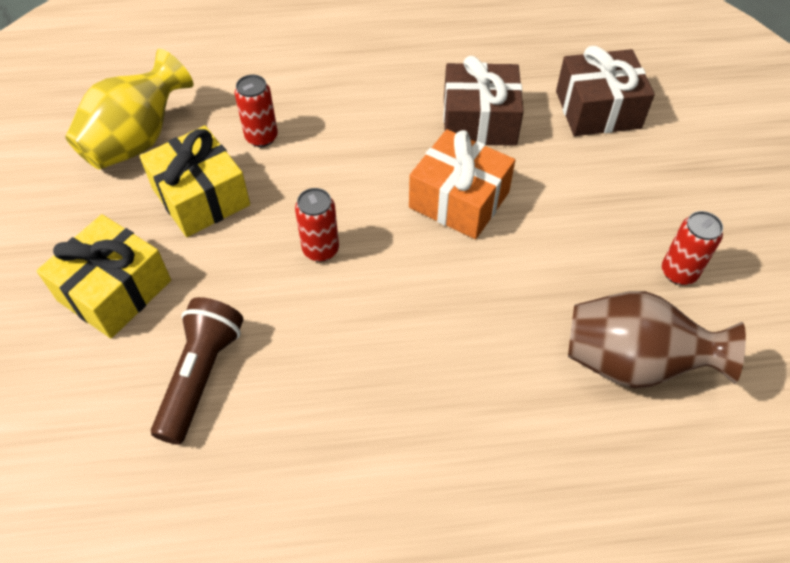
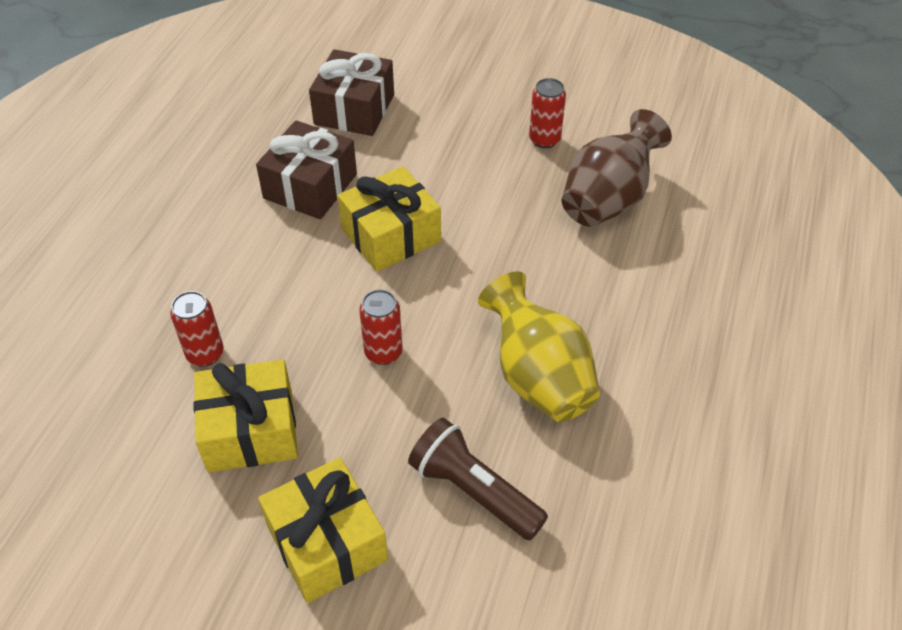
camera: 65 degrees left, 5 degrees down
yellow vase [65,49,193,170] -> yellow vase moved to [478,271,600,422]
orange gift [409,129,515,239] -> yellow gift [338,166,441,272]

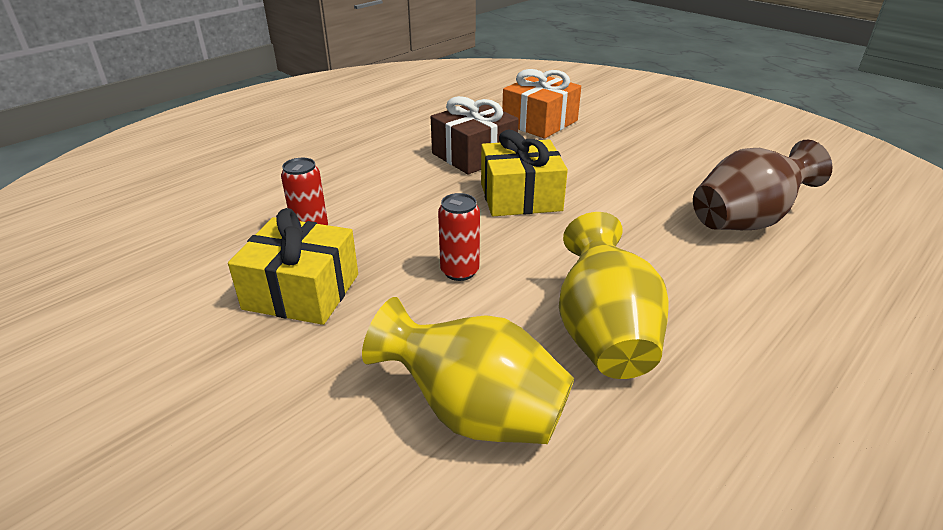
camera: 25 degrees right, 15 degrees down
yellow gift [258,457,388,603] -> none
brown gift [309,49,394,136] -> orange gift [502,69,581,138]
brown flashlight [408,418,548,540] -> yellow vase [362,297,574,444]
red can [529,78,566,148] -> none

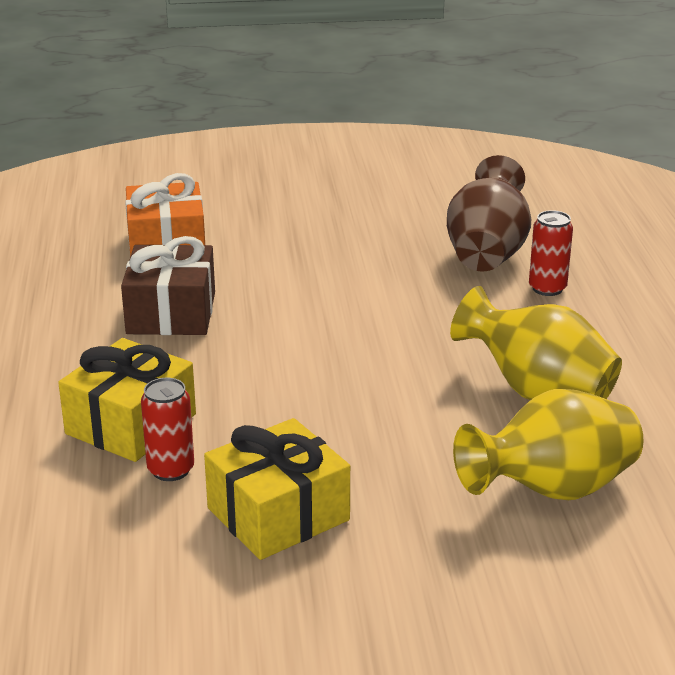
camera: 50 degrees left, 5 degrees down
red can [438,193,480,281] -> red can moved to [529,210,573,296]
yellow gift [481,130,568,216] -> yellow gift moved to [58,338,196,462]

